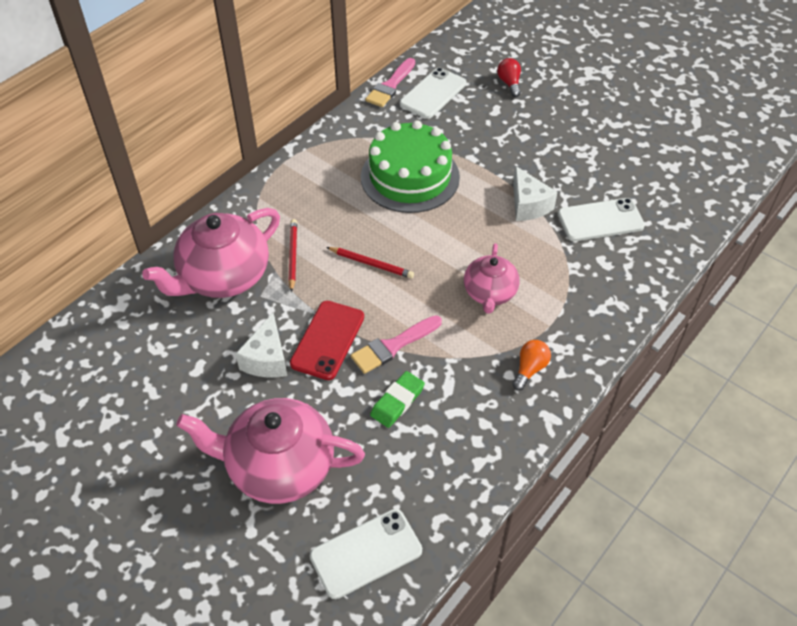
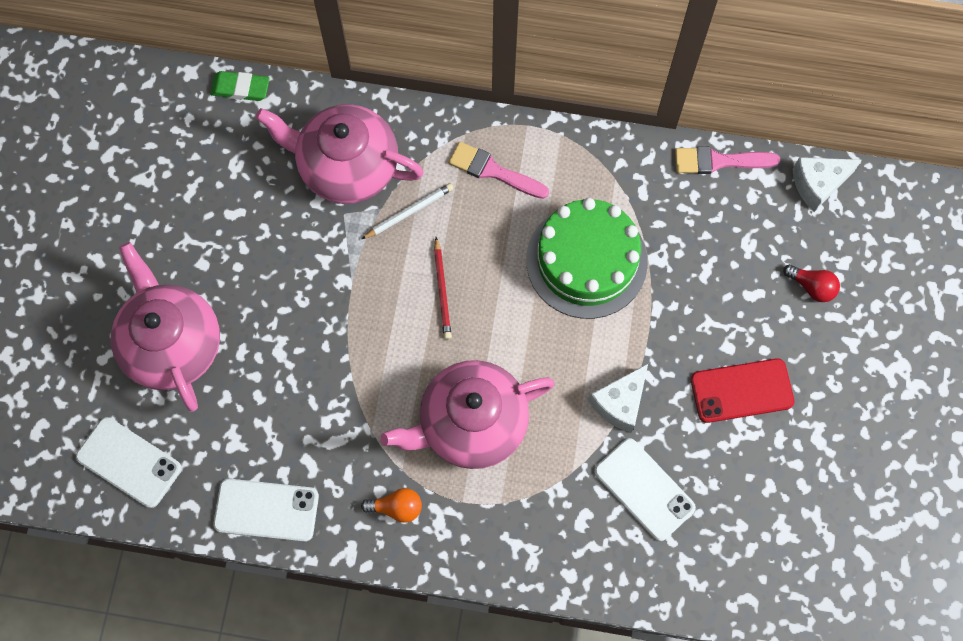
camera: 60 degrees right, 20 degrees up
white cheese [235,313,287,378] -> white cheese moved to [793,157,862,212]
red pencil [288,219,297,292] -> white pencil [362,183,454,239]
red phone [290,301,364,380] -> red phone moved to [691,358,795,423]
pink brush [351,315,442,374] -> pink brush moved to [448,142,549,199]
green eraser [370,371,425,428] -> green eraser moved to [210,71,270,101]
white phone [400,68,467,119] -> white phone moved to [214,479,319,542]
pink teapot [464,243,520,314] -> pink teapot [380,360,555,469], size x1.69
red light bulb [497,58,521,97] -> red light bulb turned 75 degrees clockwise [783,264,840,302]

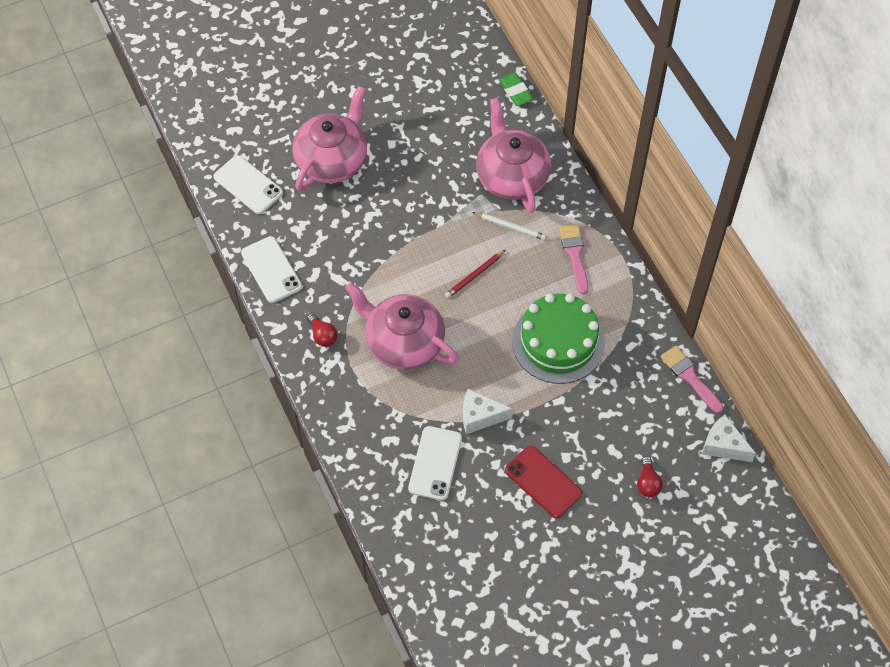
camera: 55 degrees right, 10 degrees down
white phone [76,417,182,508] -> white phone turned 45 degrees counterclockwise [214,155,283,214]
orange light bulb [361,488,422,523] -> red light bulb [307,313,338,347]

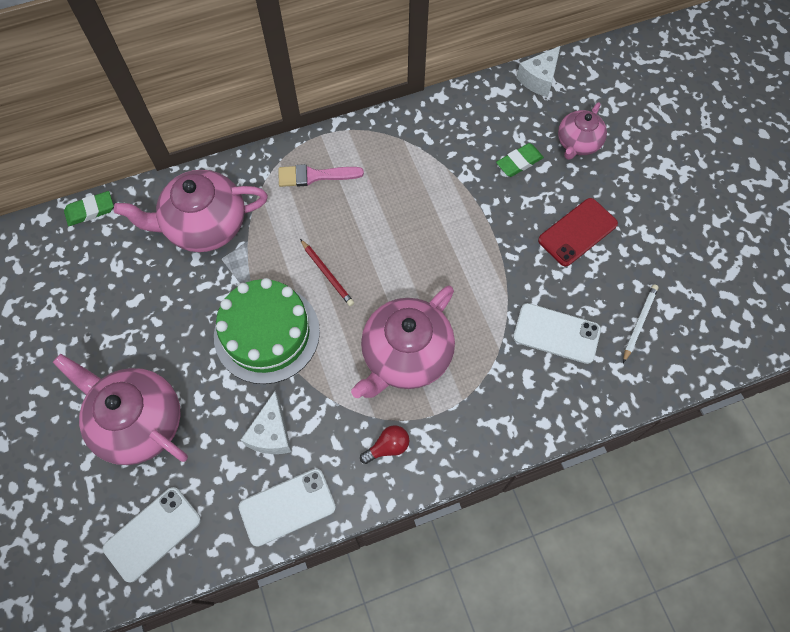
camera: 85 degrees left, 5 degrees up
white cheese [463,389,513,434] -> white cheese moved to [241,391,292,454]
white pencil [472,212,547,240] -> white pencil moved to [623,285,658,363]
green cake [512,293,605,384] -> green cake moved to [214,278,320,384]
red light bulb [637,456,663,497] -> pink teapot [558,102,607,160]
pink brush [660,345,723,413] -> none
none -> green eraser [496,143,544,177]

